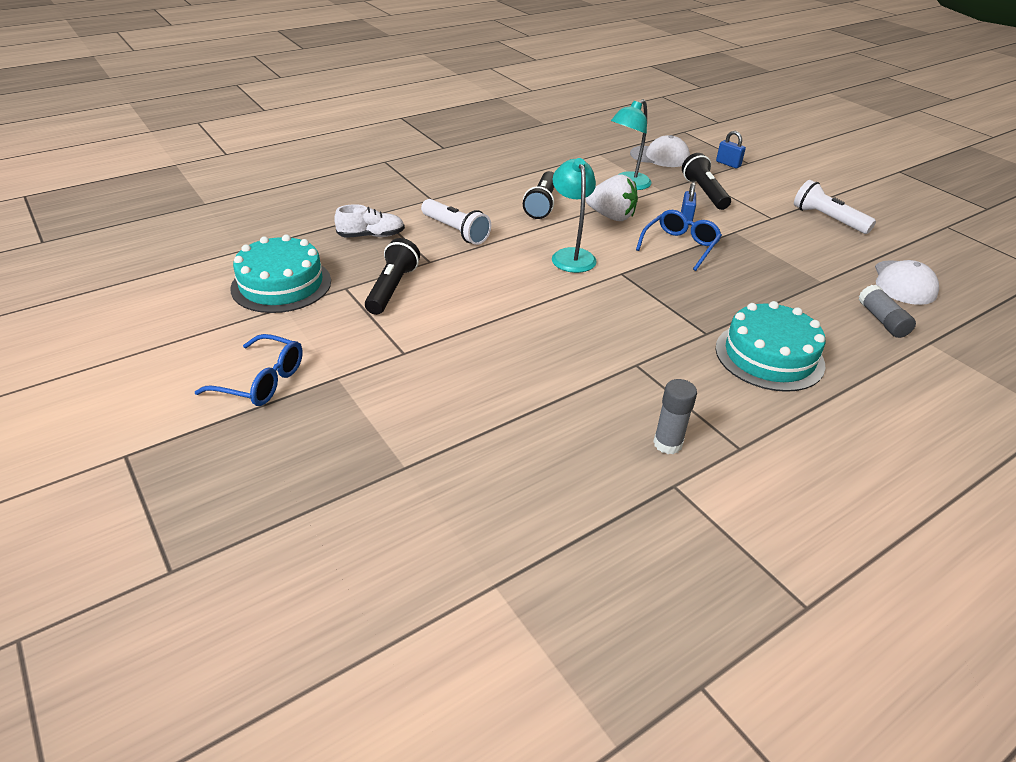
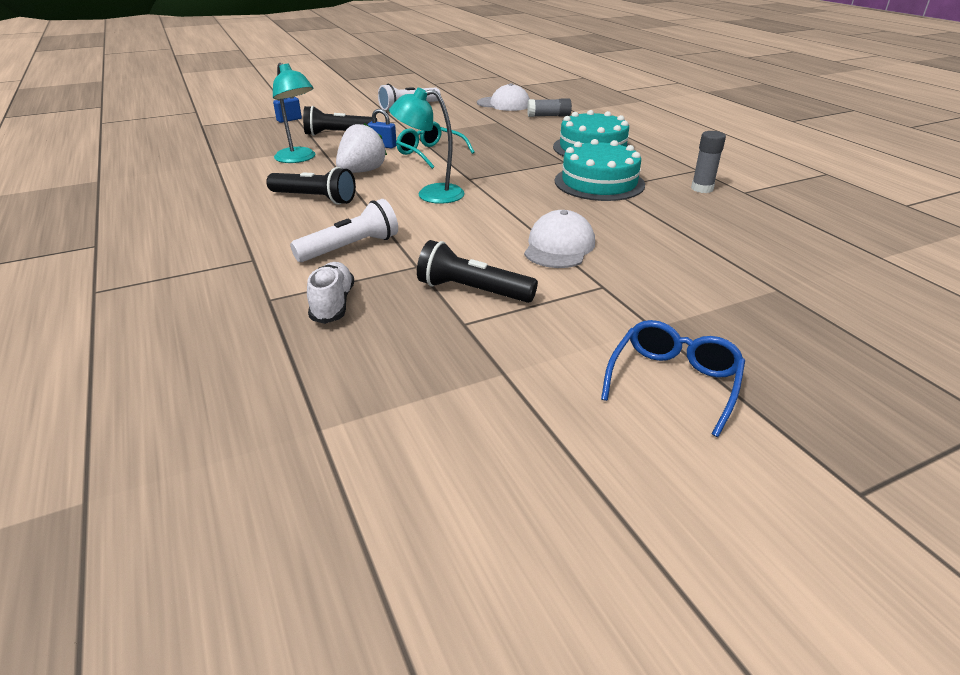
camera: 80 degrees left, 5 degrees down
turquoise cake [230,234,331,313] -> turquoise cake moved to [555,139,645,201]
white cap [630,135,690,167] -> white cap moved to [524,210,595,268]
blue glasses [636,210,722,271] -> turquoise glasses [396,121,475,169]

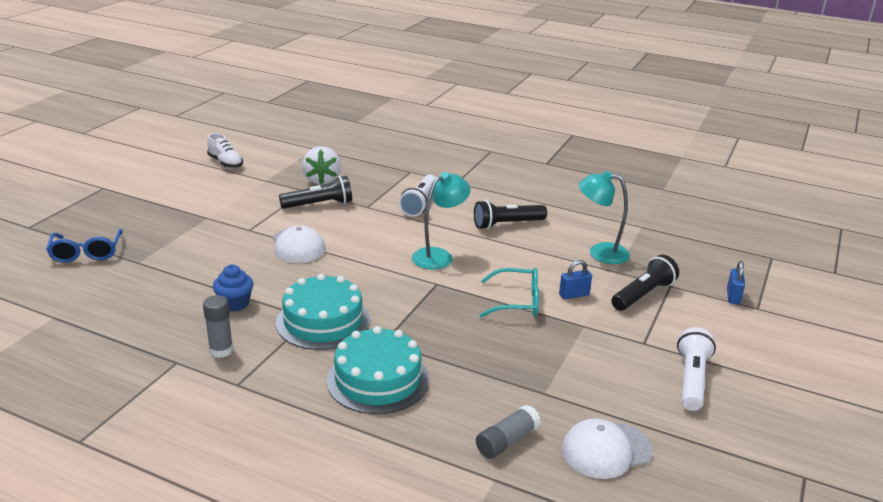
camera: 140 degrees right, 5 degrees down
white shoe [307,262,354,324] -> white shoe moved to [207,133,243,168]
white strawberry [336,123,387,173] -> white strawberry moved to [302,146,341,185]
blue glasses [601,320,745,437] -> blue glasses moved to [46,229,123,263]
none -> blue cupcake [213,265,254,312]

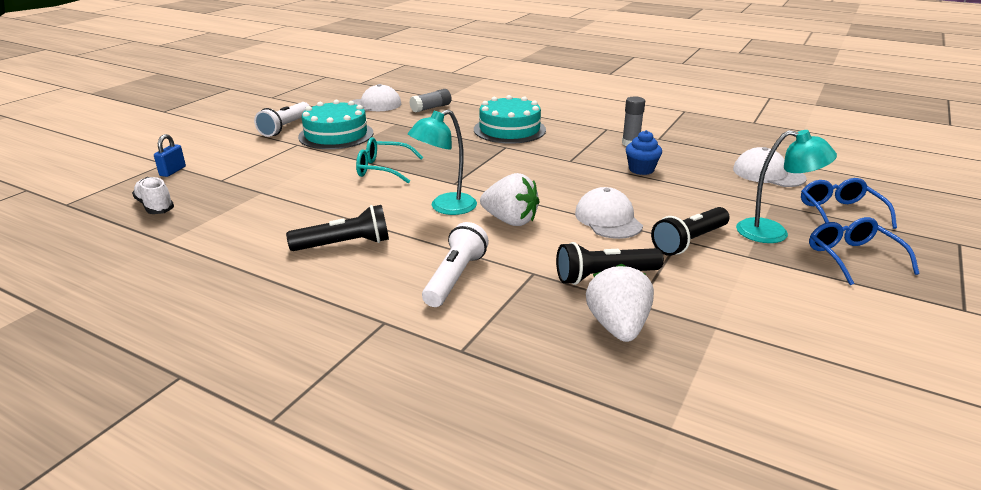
camera: 175 degrees left, 0 degrees up
white shoe [207,133,243,168] -> white shoe moved to [132,177,174,214]
turquoise cake [276,274,370,350] -> turquoise cake moved to [298,100,373,149]
blue padlock [559,260,592,299] -> none
turquoise lamp [579,171,630,264] -> turquoise lamp moved to [736,130,837,243]
black flashlight [612,255,679,311] -> black flashlight moved to [651,207,730,256]
none -> white strawberry [480,173,539,226]
none -> white cap [733,147,807,187]
none -> blue glasses [809,217,920,285]

